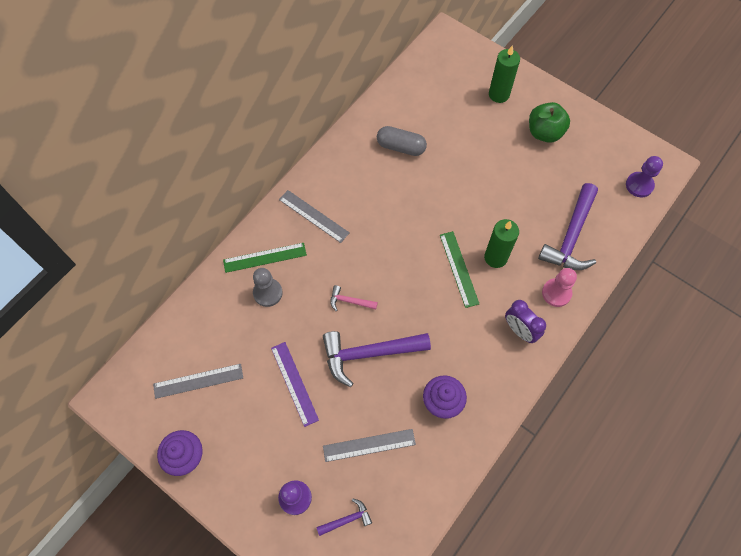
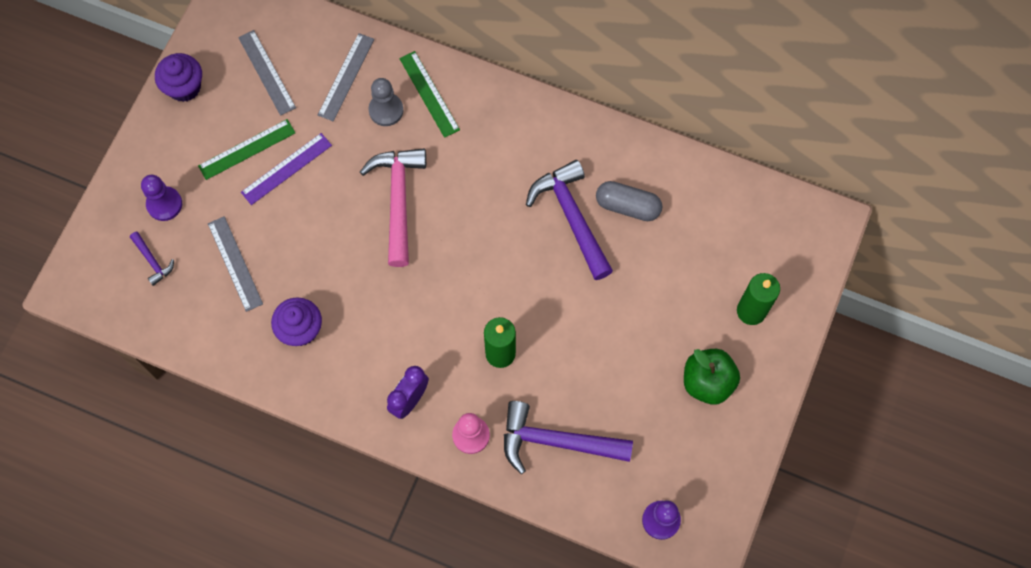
camera: 75 degrees right, 5 degrees up
grey ruler [279,190,350,243] -> grey ruler moved to [318,33,374,122]
purple hammer [323,331,431,387] -> purple hammer moved to [526,160,613,280]
pink hammer [330,285,378,311] -> pink hammer [360,148,426,267], size x2.14
grey capsule [377,126,427,156] -> grey capsule turned 75 degrees counterclockwise [596,181,662,221]
green ruler [440,231,479,308] -> green ruler moved to [198,119,295,180]

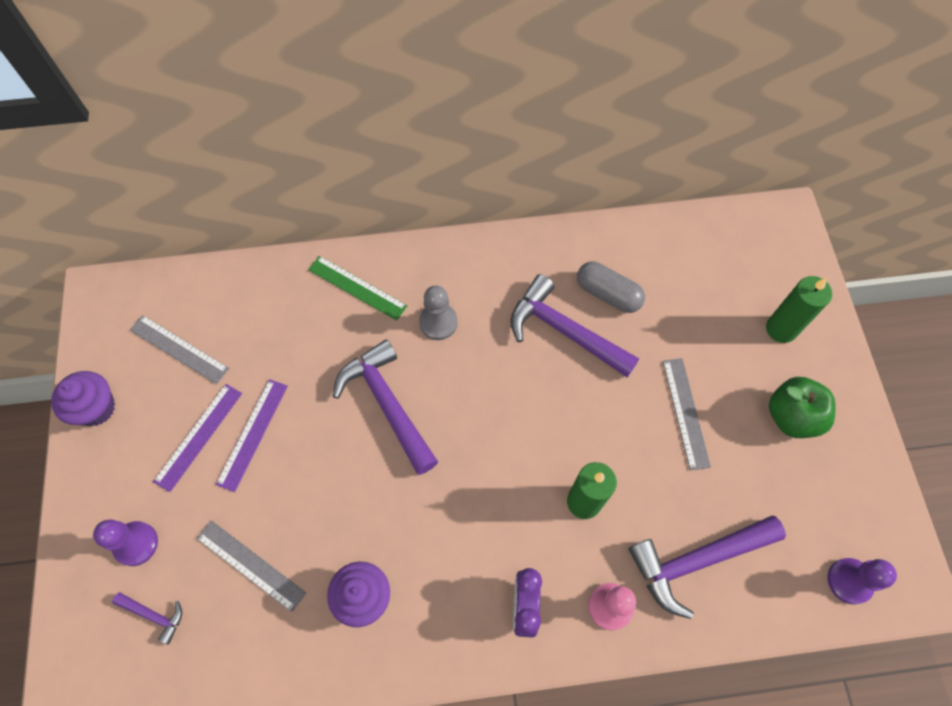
camera: 30 degrees left, 5 degrees down
green ruler [198,119,295,180] -> purple ruler [153,384,242,492]
grey ruler [318,33,374,122] -> grey ruler moved to [663,358,711,470]
pink hammer [360,148,426,267] -> purple hammer [333,339,438,475]
grey pawn [368,78,403,126] -> grey pawn moved to [419,286,458,340]
grey capsule [596,181,662,221] -> grey capsule turned 45 degrees clockwise [577,261,645,313]

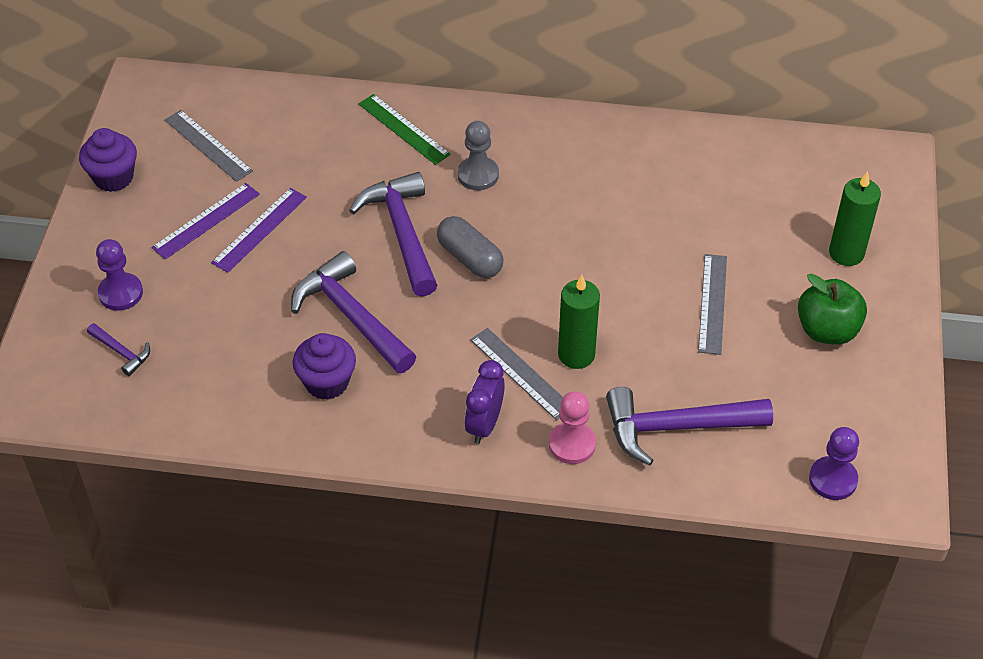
camera: 15 degrees right, 15 degrees down
grey ruler [196,520,306,612] -> grey ruler moved to [470,328,563,420]
purple hammer [510,274,639,377] -> purple hammer moved to [291,251,416,373]
grey capsule [577,261,645,313] -> grey capsule moved to [437,216,503,278]

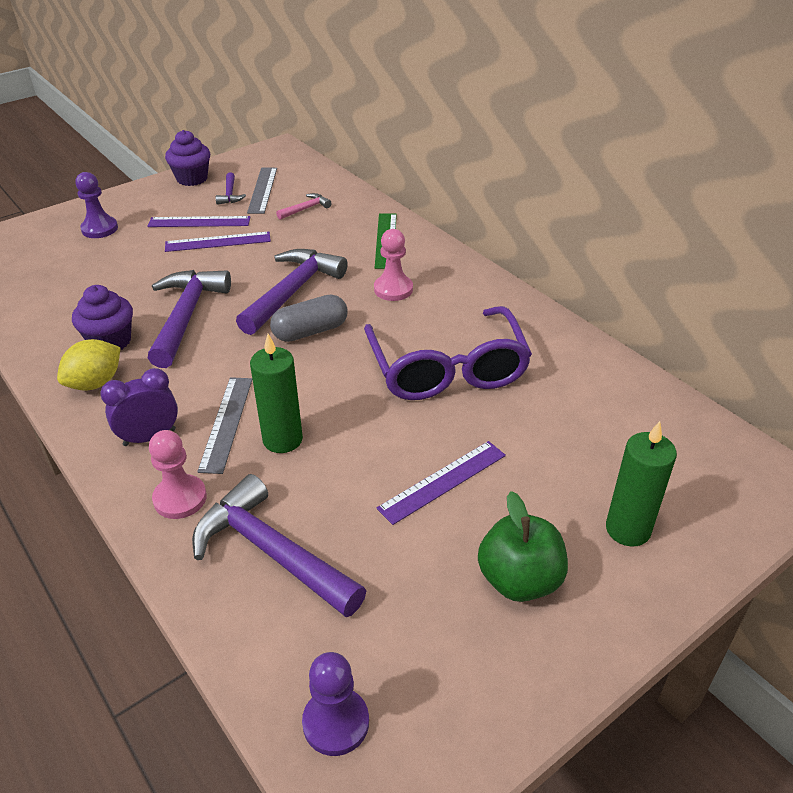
camera: 45 degrees right, 10 degrees down
purple hammer [87,323,150,376] -> purple hammer moved to [216,172,246,205]
grey capsule [437,216,503,278] -> grey capsule turned 60 degrees clockwise [270,294,348,342]
grey pawn [457,121,499,190] -> pink pawn [374,229,413,301]
grey ruler [698,254,727,355] -> purple ruler [376,441,506,525]
none -> yellow lemon [57,339,121,391]
none -> pink hammer [276,193,331,220]
none -> purple glasses [364,306,532,400]

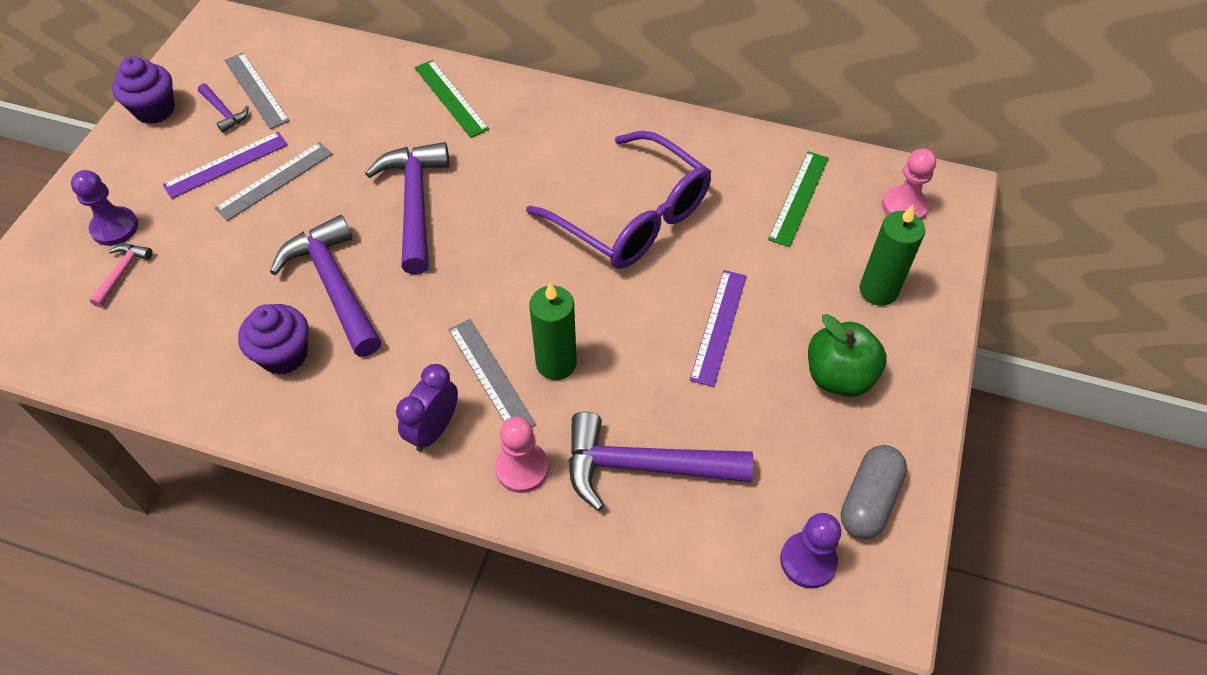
camera: 35 degrees left, 15 degrees up
yellow lemon [57,339,121,391] -> none
purple ruler [165,232,271,252] -> grey ruler [215,142,332,221]
grey capsule [270,294,348,342] -> grey capsule moved to [840,445,907,539]
pink hammer [276,193,331,220] -> pink hammer moved to [90,244,153,308]
pink pawn [374,229,413,301] -> pink pawn moved to [882,149,936,220]
none -> green ruler [768,151,829,247]

